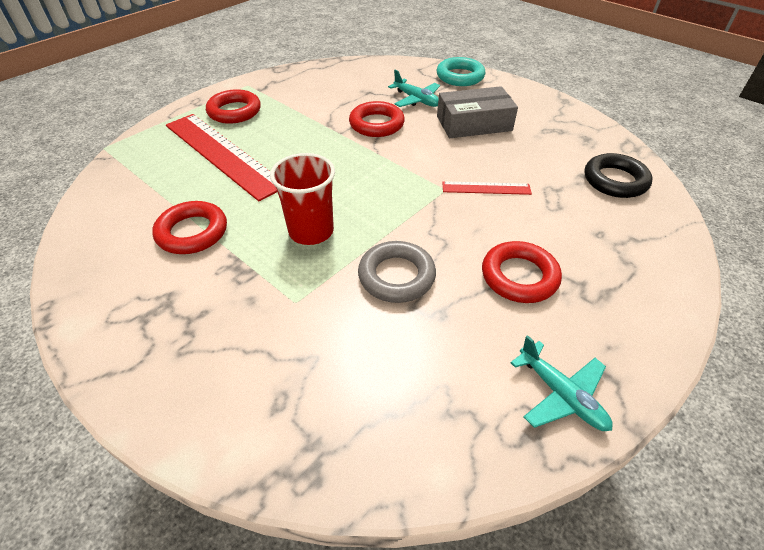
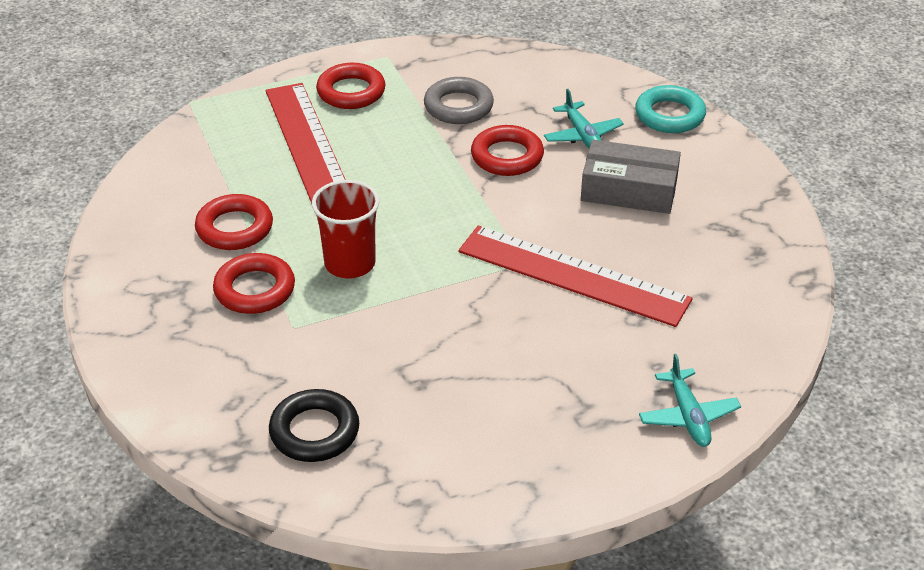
camera: 25 degrees right, 5 degrees down
grey ring [358,241,436,303] -> grey ring moved to [424,77,494,124]
red ruler [442,181,532,195] -> red ruler [458,225,693,327], size x2.18
red ring [482,241,562,303] -> red ring moved to [213,253,295,314]
turquoise plane [510,335,613,431] -> turquoise plane moved to [639,354,741,447]
black ring [585,153,653,198] -> black ring moved to [269,389,359,462]

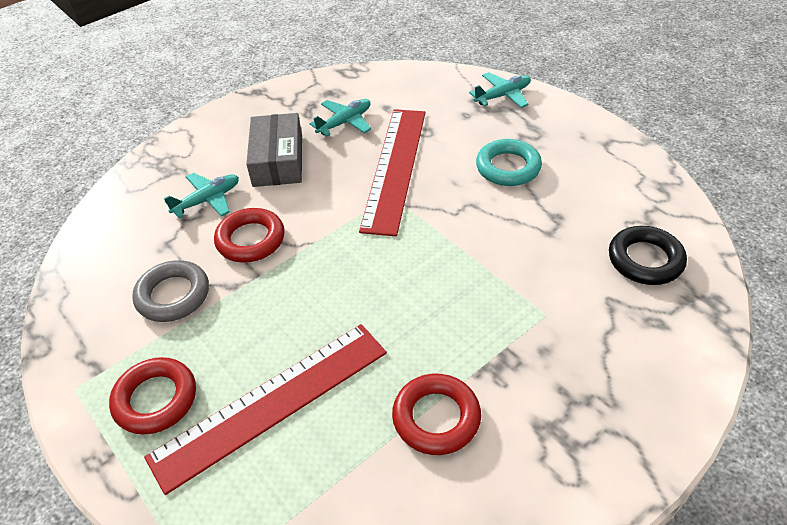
camera: 105 degrees left, 5 degrees up
red ring [213,253,295,314] -> none
red cup [312,180,379,278] -> none
turquoise ring [635,85,706,133] -> turquoise ring moved to [476,139,542,186]
none -> turquoise plane [310,99,371,136]

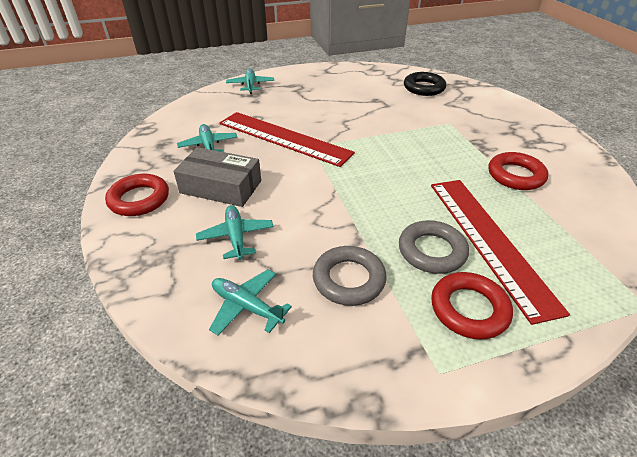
camera: 70 degrees left, 5 degrees down
red ring [214,208,285,263] -> red ring moved to [105,174,169,216]
turquoise ring [476,139,542,186] -> none
none -> turquoise plane [209,269,292,335]
none -> grey ring [399,220,469,274]

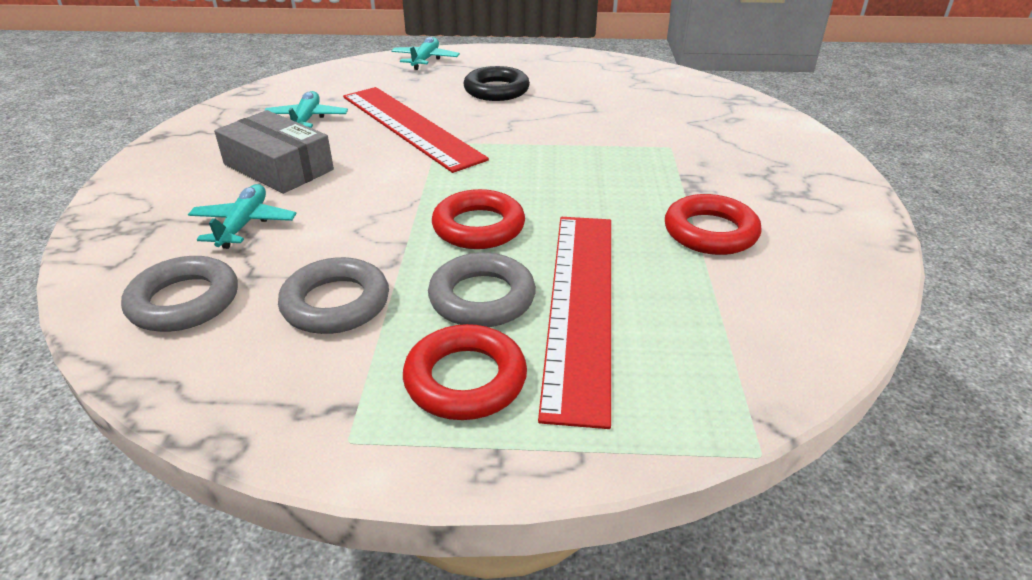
camera: 20 degrees right, 5 degrees down
red ring [105,174,169,216] -> red ring moved to [432,189,525,249]
turquoise plane [209,269,292,335] -> grey ring [121,256,238,332]
black ring [404,72,446,96] -> black ring moved to [464,66,530,101]

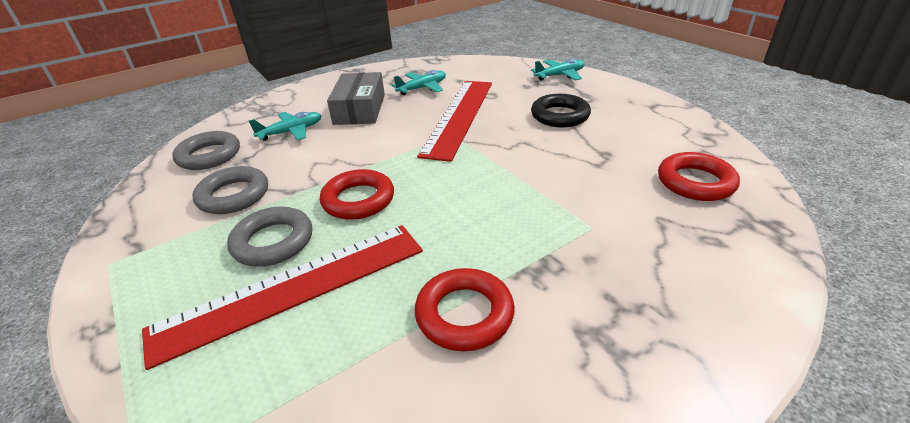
camera: 55 degrees right, 0 degrees up
red ring [403,324,527,420] -> red ring moved to [658,152,740,201]

